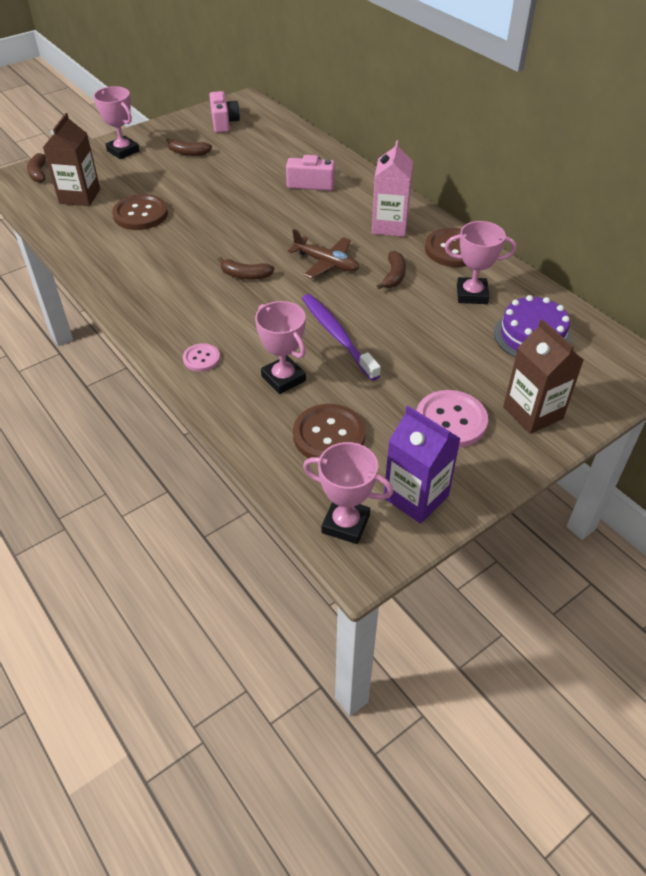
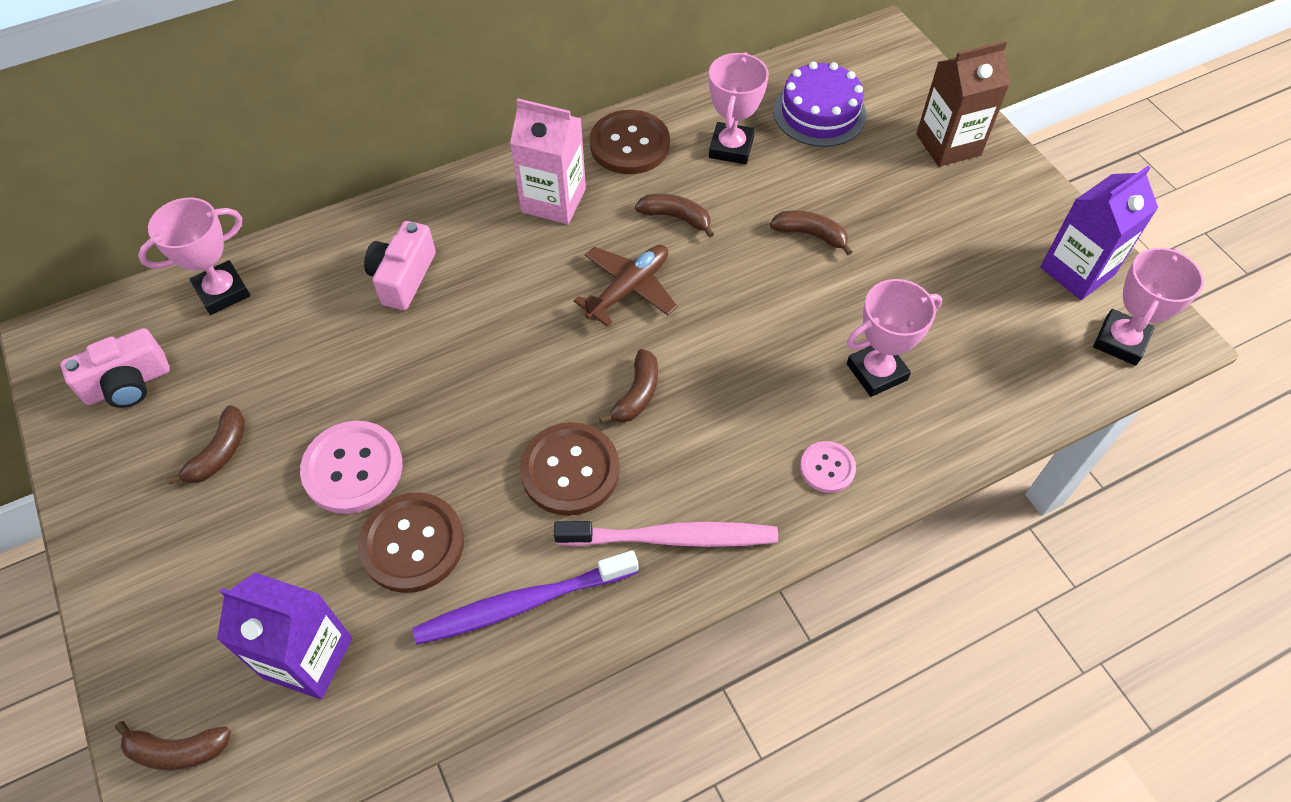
camera: 80 degrees left, 10 degrees up
brown carton [43,113,100,206] -> purple carton [217,572,352,699]
pink trophy [94,86,139,159] -> pink trophy moved to [138,197,250,315]
pink camera [209,91,240,133] -> pink camera turned 150 degrees clockwise [60,328,170,408]
brown button [293,404,366,458] -> brown button moved to [520,422,620,516]
purple toothbrush [302,294,381,381] -> purple toothbrush moved to [412,550,638,645]
pink button [416,390,488,448] -> pink button moved to [300,421,403,514]
none -> pink toothbrush [554,521,778,547]
none -> brown banana [770,211,852,256]

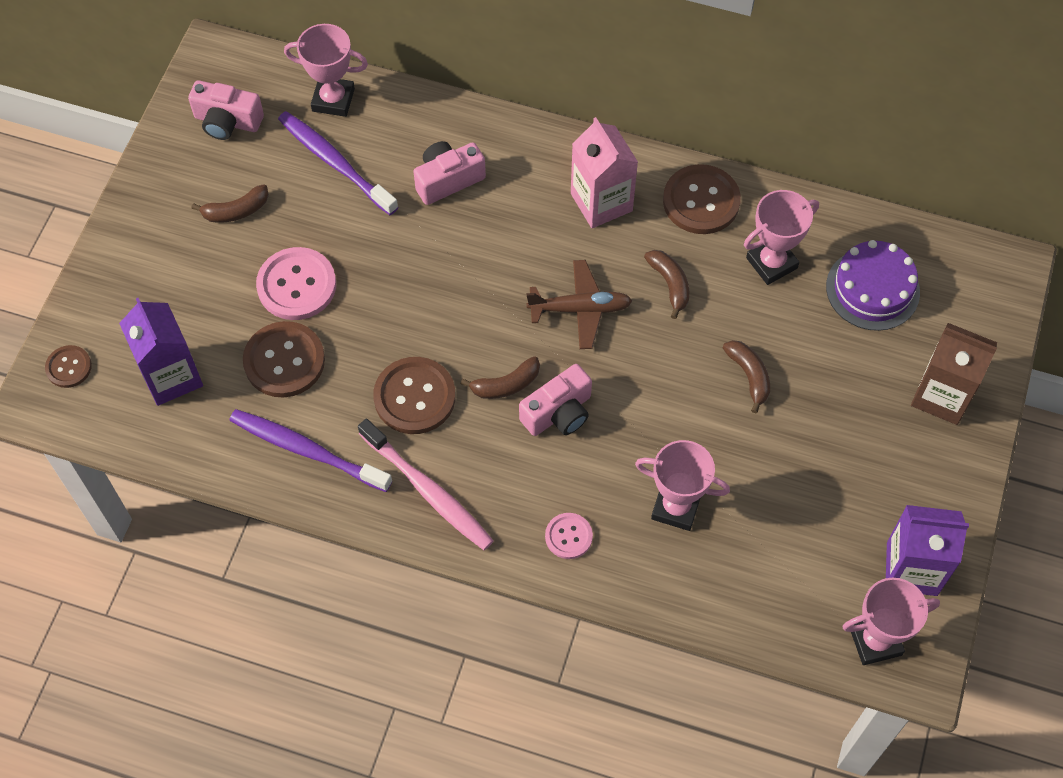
camera: 45 degrees right, 5 degrees up
brown banana [115,721,231,771] -> brown button [45,345,92,388]
none -> purple toothbrush [278,111,398,215]
none -> pink camera [519,364,592,436]

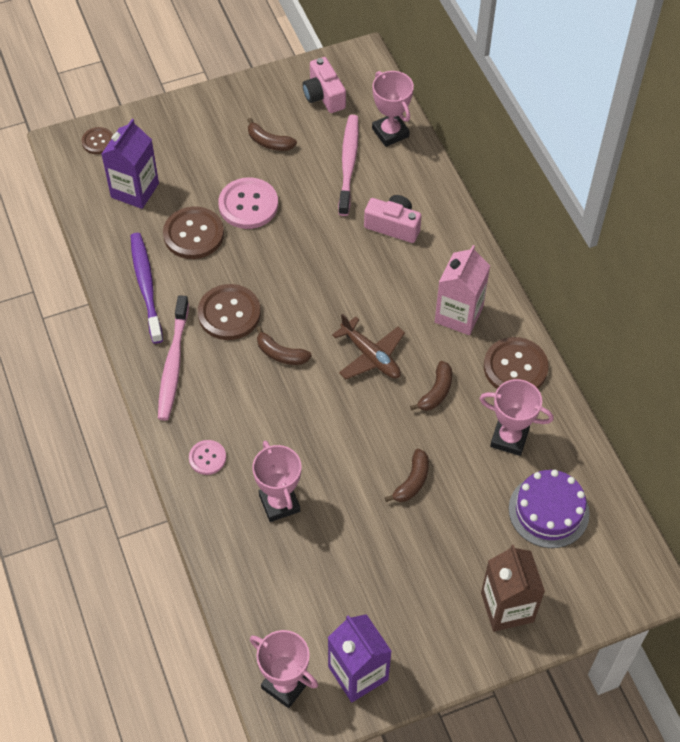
camera: 50 degrees right, 5 degrees down
purple toothbrush [278,111,398,215] -> pink toothbrush [338,115,359,216]
pink camera [519,364,592,436] -> none

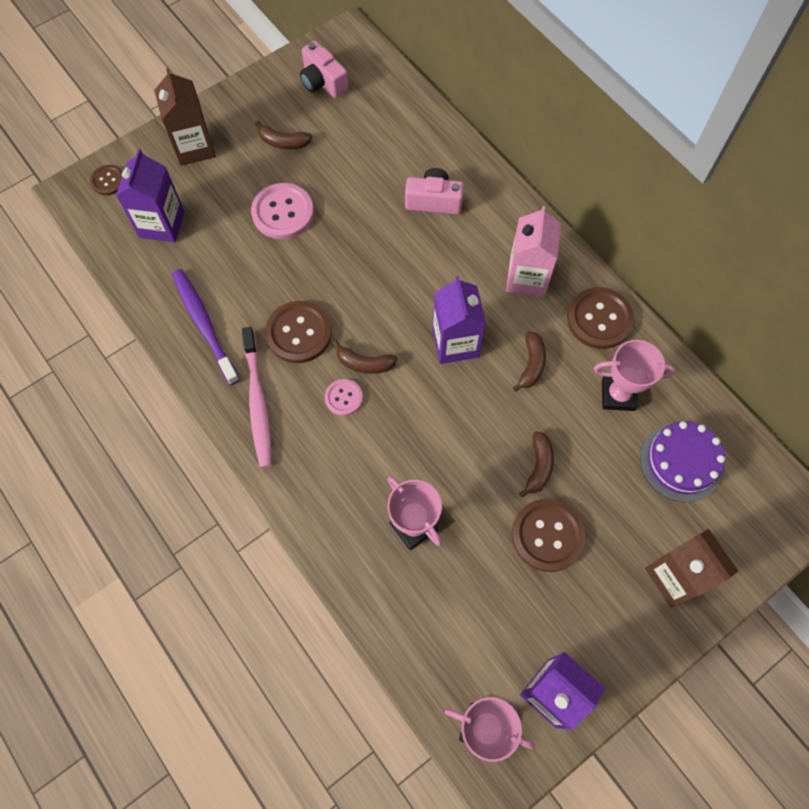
camera: 15 degrees left, 10 degrees up
brown button [163,206,224,259] -> brown button moved to [512,499,585,572]
pink button [189,440,226,475] -> pink button moved to [325,379,363,416]
brown plane [332,314,405,379] -> purple carton [432,276,486,364]
pink toothbrush [338,115,359,216] -> none
pink trophy [372,71,414,147] -> none
none -> brown carton [154,68,216,166]

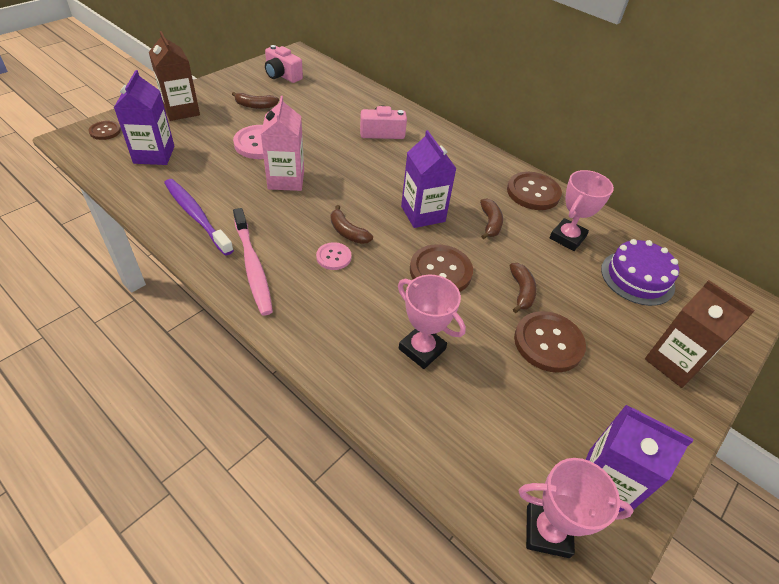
camera: 15 degrees left, 20 degrees down
brown button [265,301,332,363] -> brown button moved to [410,244,473,292]
brown banana [332,340,397,374] -> brown banana turned 45 degrees clockwise [331,205,373,244]
pink carton [506,206,561,297] -> pink carton moved to [261,96,304,191]
pink trophy [594,340,676,411] -> pink trophy turned 45 degrees counterclockwise [549,170,614,251]

